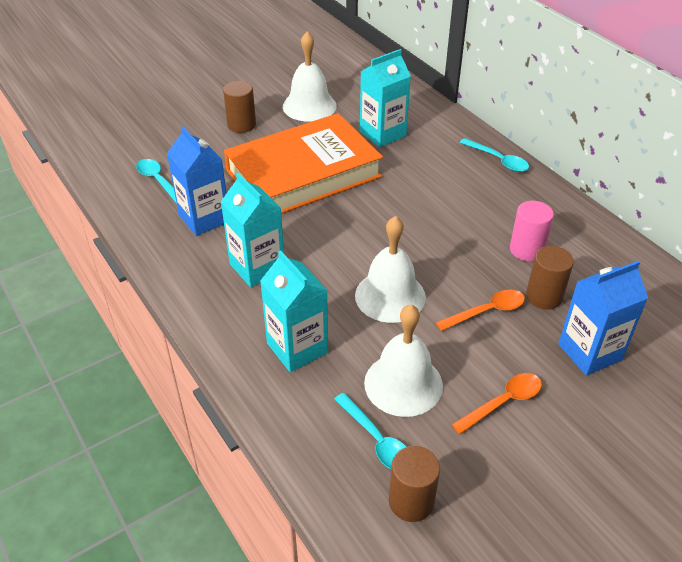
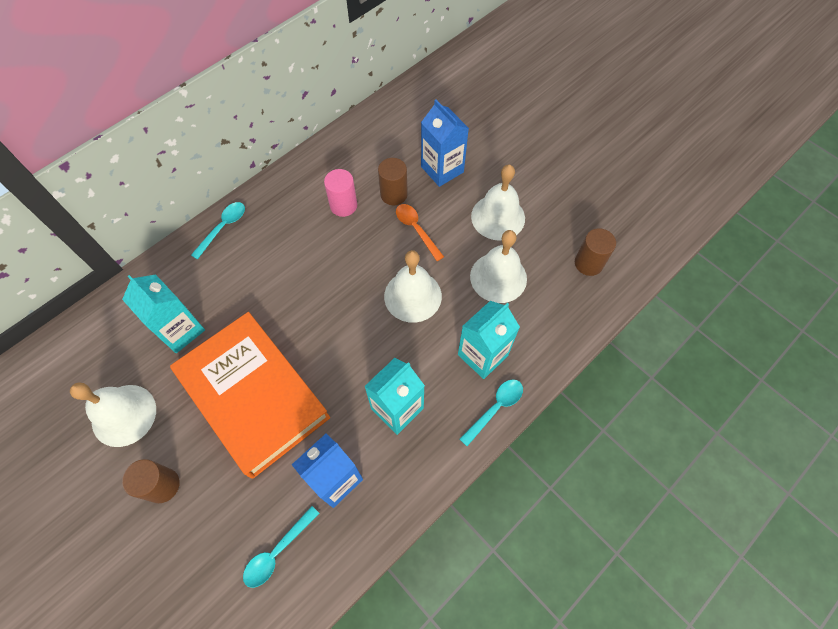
camera: 100 degrees left, 20 degrees up
turquoise spoon [334,393,406,469] -> turquoise spoon moved to [460,379,523,446]
orange spoon [452,373,542,434] -> white bell [471,165,525,241]

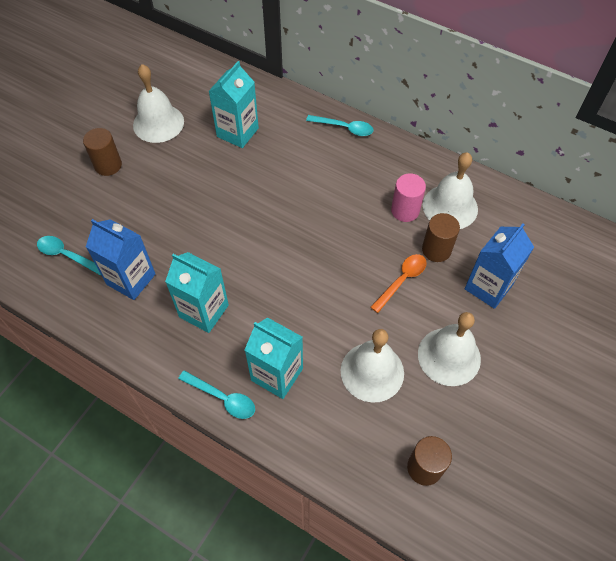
camera: 75 degrees right, 5 degrees down
orange book [170,312,330,479] -> none
white bell [384,250,442,323] -> white bell moved to [423,152,478,229]

